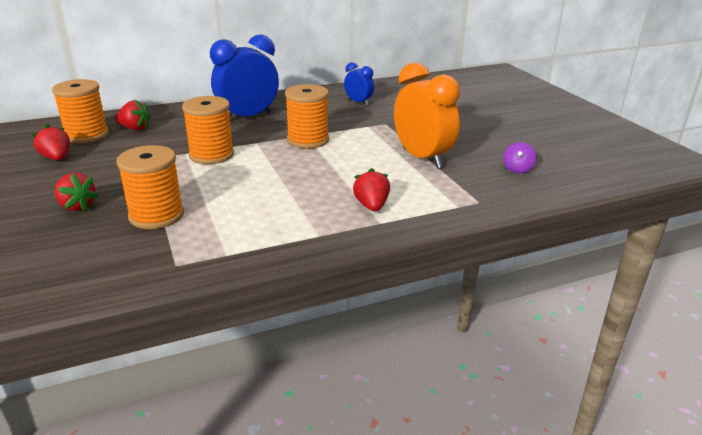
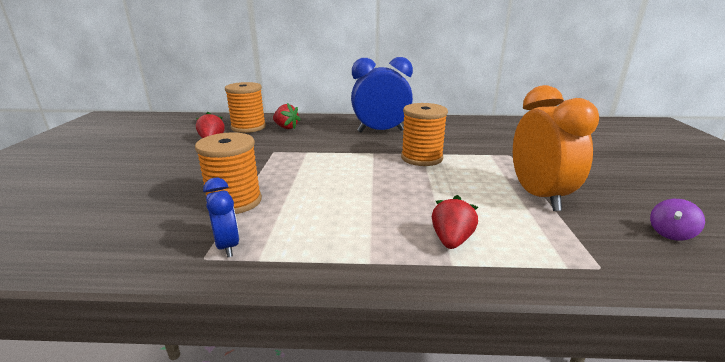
camera: 25 degrees right, 5 degrees down
red strawberry [55,173,99,212] -> none
orange spool [182,96,234,164] -> none
blue clock [344,62,374,105] -> blue clock moved to [203,178,239,257]

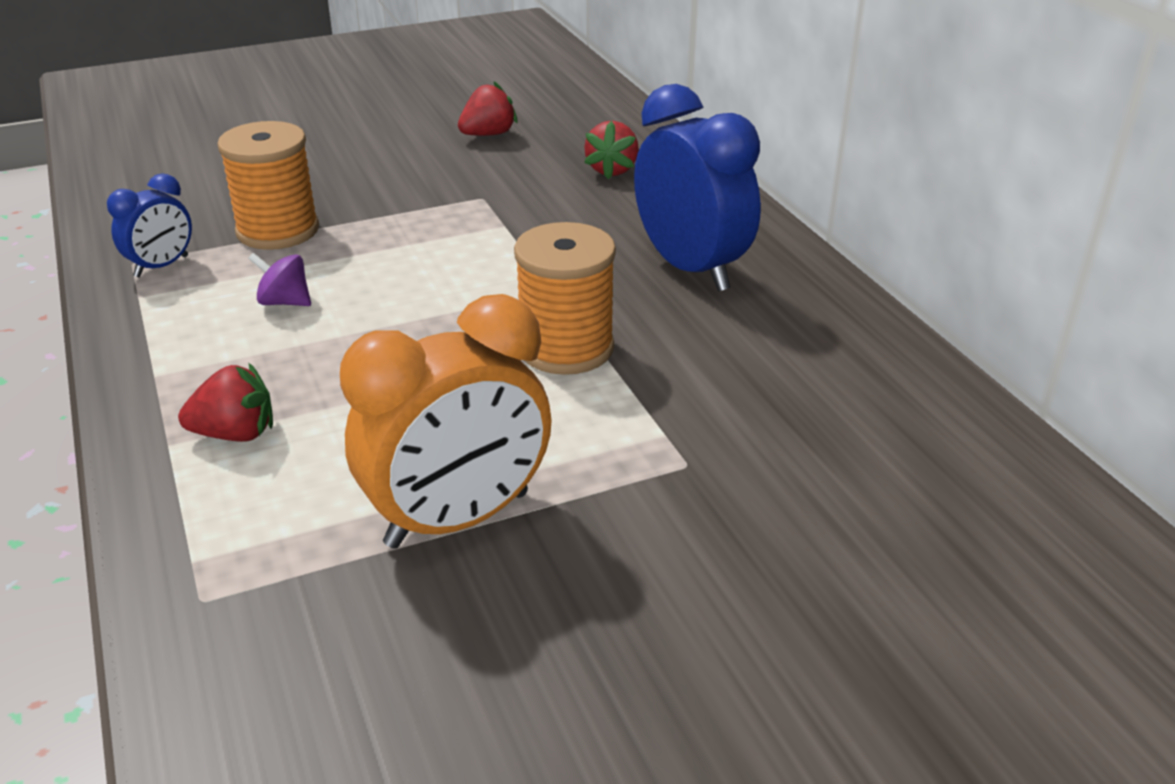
camera: 65 degrees right, 10 degrees up
orange spool [225,82,266,133] -> none
purple spinning top [650,199,705,241] -> purple spinning top moved to [248,253,311,306]

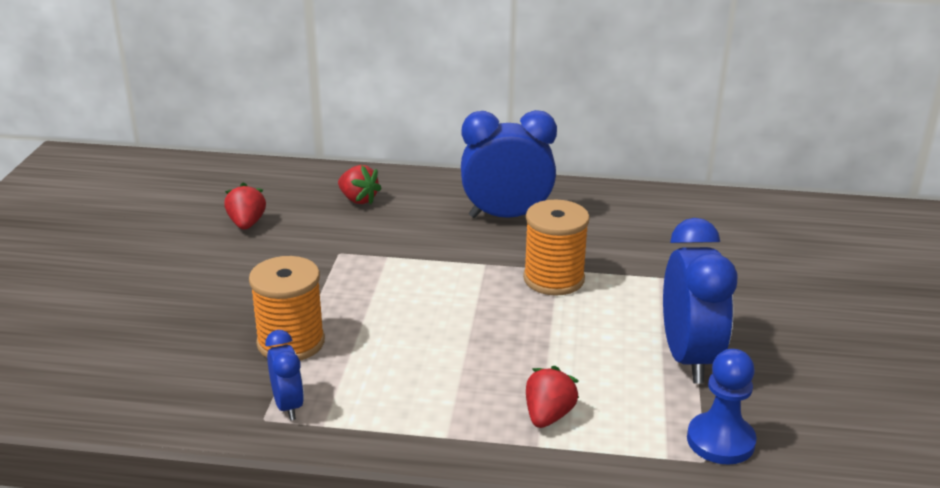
camera: 60 degrees left, 5 degrees down
purple spinning top [248,253,311,306] -> none
orange clock [340,294,552,549] -> blue clock [663,218,738,384]
none -> blue pawn [687,349,757,465]

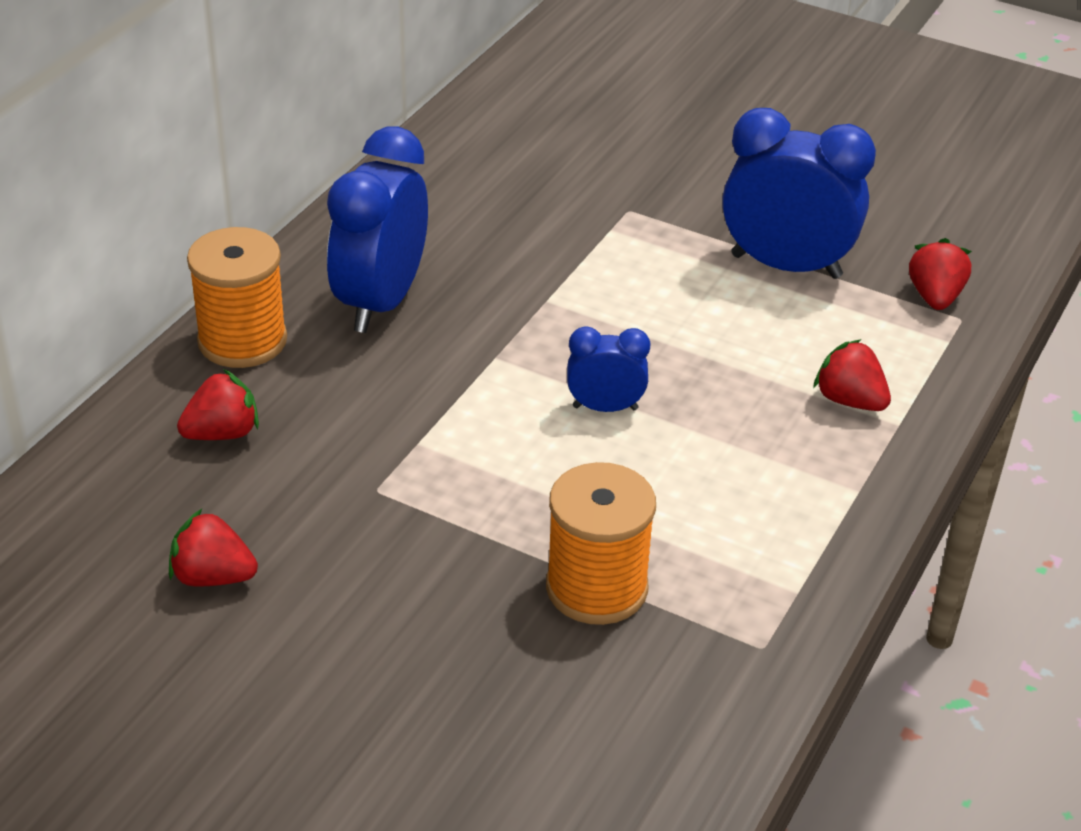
camera: 70 degrees left, 10 degrees up
blue clock [265,330,304,420] -> blue clock moved to [567,326,650,412]
orange spool [523,200,590,296] -> orange spool moved to [187,227,287,368]
blue pawn [687,349,757,465] -> red strawberry [909,238,972,310]

